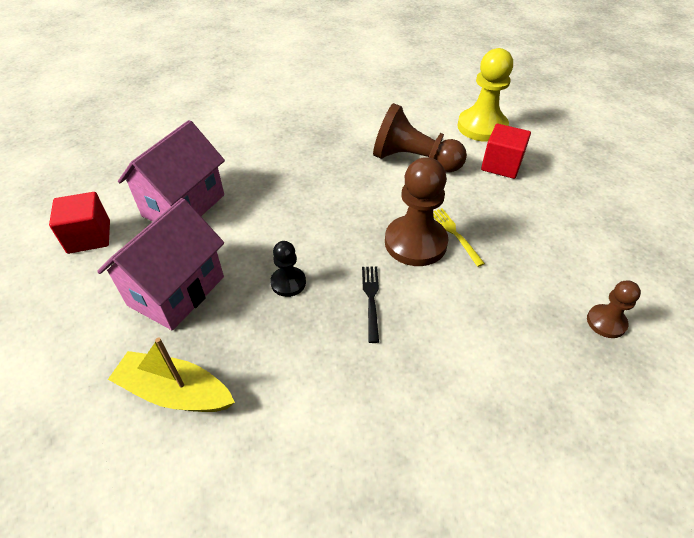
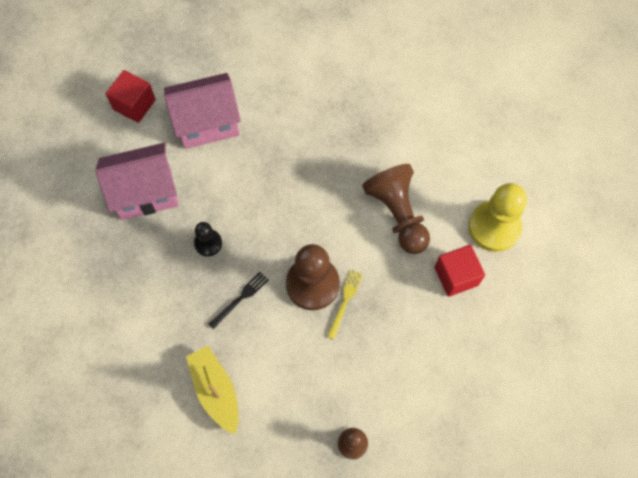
camera: 45 degrees right, 20 degrees up
yellow boat [108,337,235,412] -> yellow boat moved to [186,346,238,434]

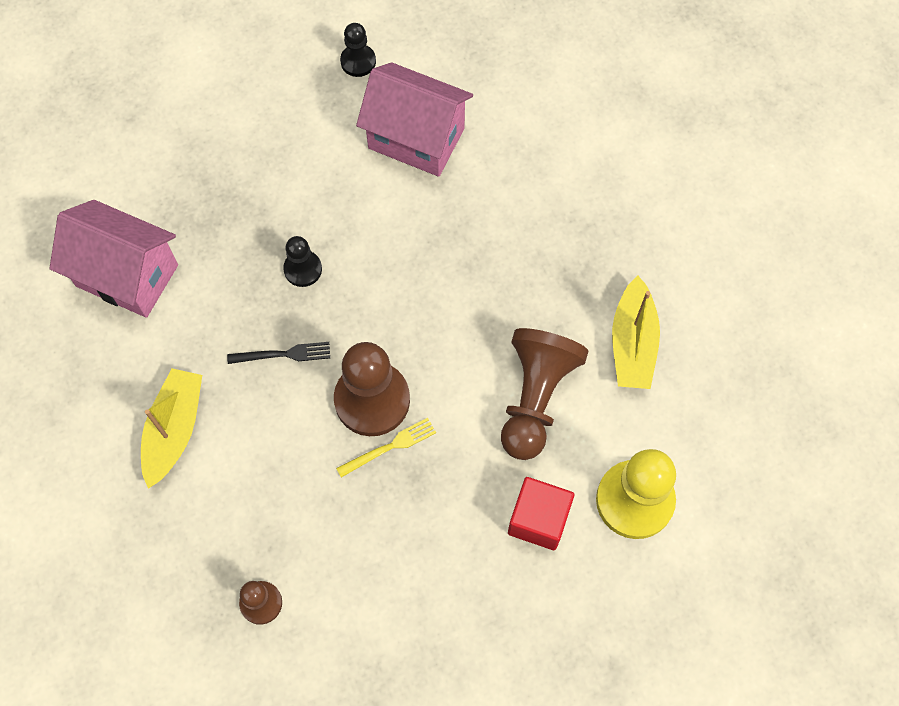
camera: 40 degrees right, 0 degrees up
pink house [95,143,179,220] -> pink house moved to [50,200,178,318]
red cube [106,70,156,123] -> black pawn [340,23,376,77]
none -> yellow boat [612,276,660,389]

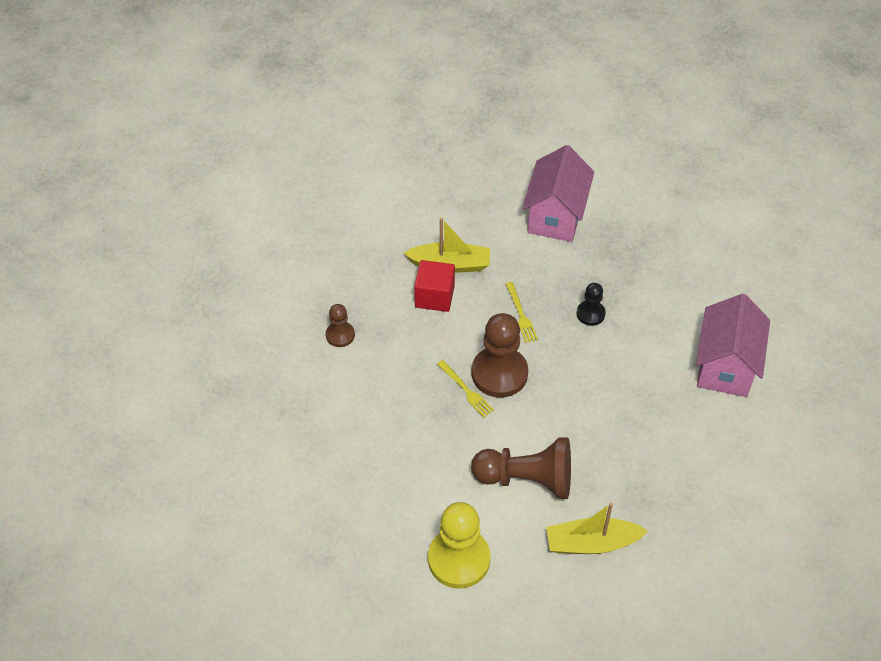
camera: 80 degrees right, 15 degrees down
black fork [227,342,330,364] -> yellow fork [506,282,538,343]
black pawn [340,23,376,77] -> none
red cube [508,477,574,550] -> red cube moved to [414,260,455,312]

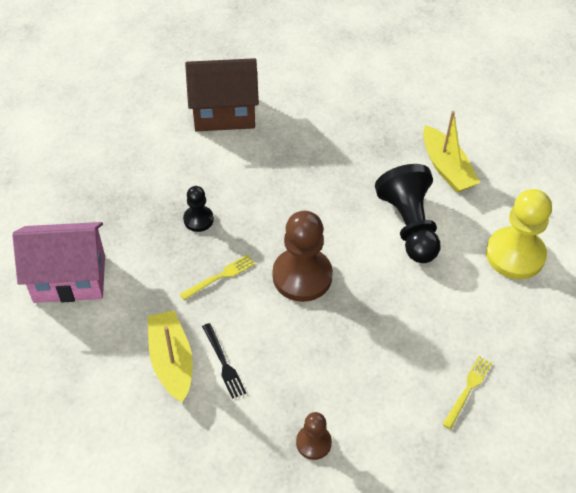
camera: 110 degrees left, 0 degrees up
red cube [414,260,455,312] -> black fork [202,323,246,399]
yellow fork [437,360,494,418] -> yellow fork moved to [442,356,492,429]
brown pawn [471,437,571,499] -> black pawn [375,164,440,263]
pink house [696,294,770,397] -> brown house [185,58,259,131]

